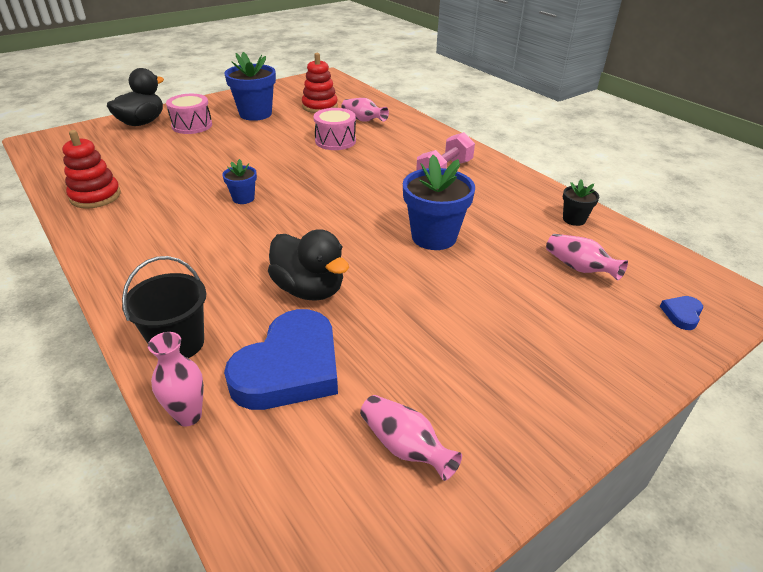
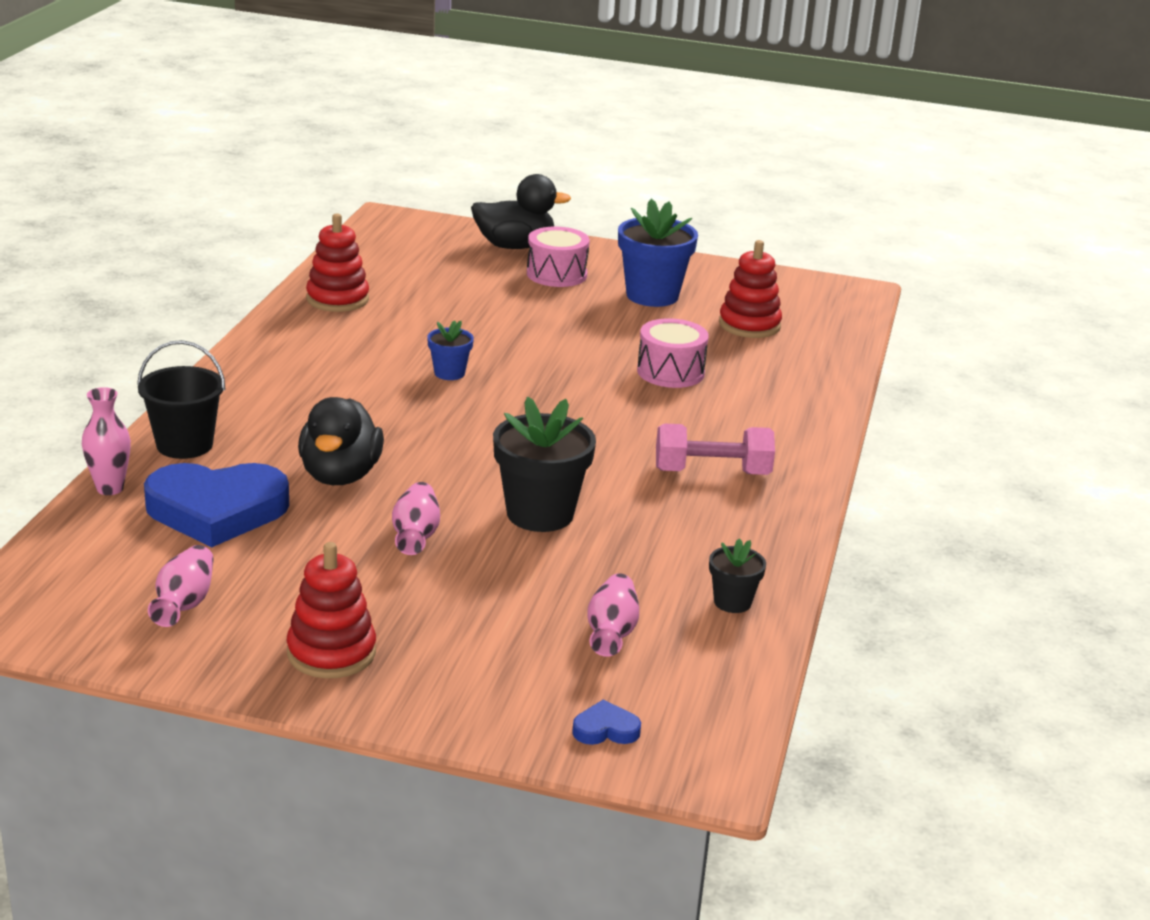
camera: 50 degrees right, 10 degrees down
pink vase [341,98,389,122] -> pink vase moved to [392,482,440,555]
blue flower pot [403,155,475,250] -> black flower pot [493,397,596,532]
none -> red stacking toy [287,542,376,678]

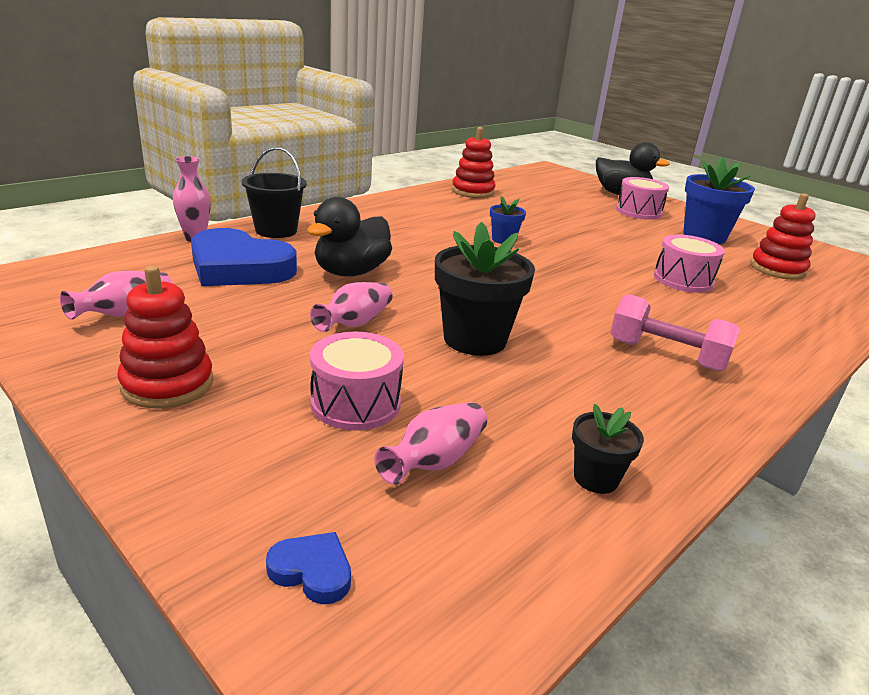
camera: 30 degrees right, 0 degrees up
none -> pink drum [310,332,404,430]

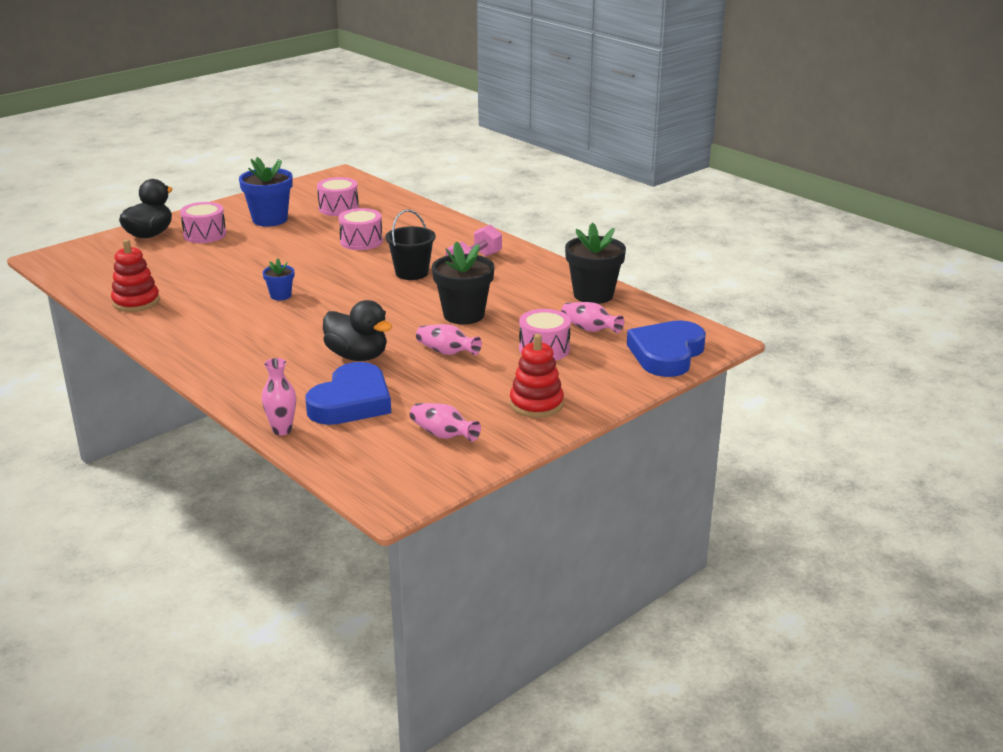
camera: 85 degrees left, 0 degrees up
black bucket [241,147,307,238] -> black bucket moved to [385,209,436,280]
blue heart [266,532,351,604] -> blue heart [627,320,706,377], size x2.46
black flower pot [572,404,644,494] -> black flower pot [565,222,626,304], size x1.91
red stacking toy [750,193,816,280] -> pink drum [317,177,359,216]

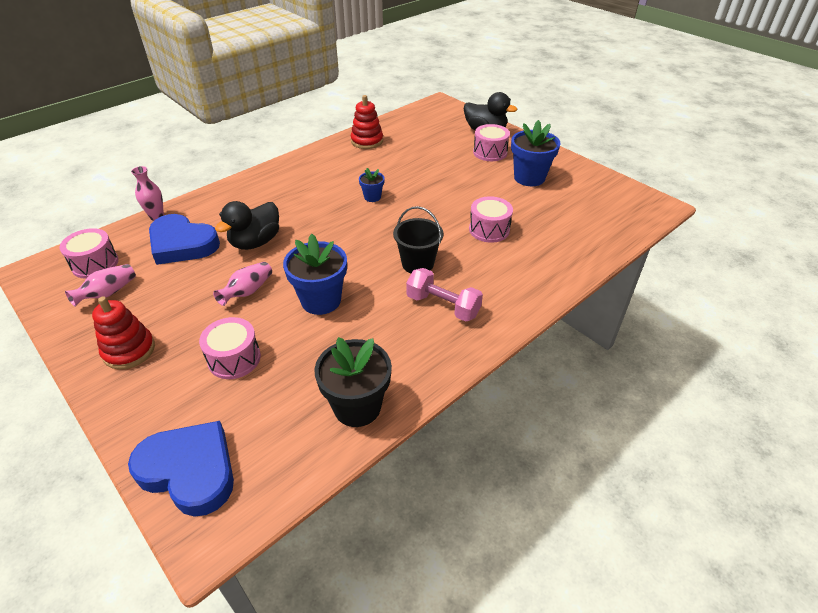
camera: 90 degrees right, 15 degrees up
pink drum [317,177,359,216] -> pink drum moved to [59,228,119,279]
black flower pot [432,241,495,324] -> blue flower pot [283,234,347,315]
pink vase [561,302,624,333] -> none

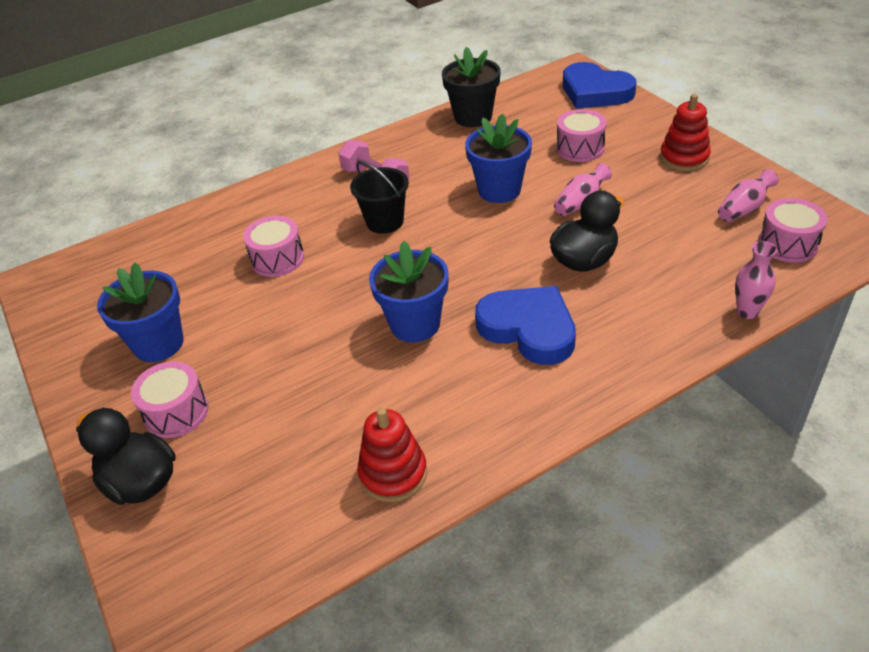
camera: 165 degrees left, 0 degrees up
blue heart [149,214,220,265] -> blue heart moved to [475,286,576,365]
blue flower pot [359,168,385,202] -> blue flower pot [369,241,449,342], size x1.91

